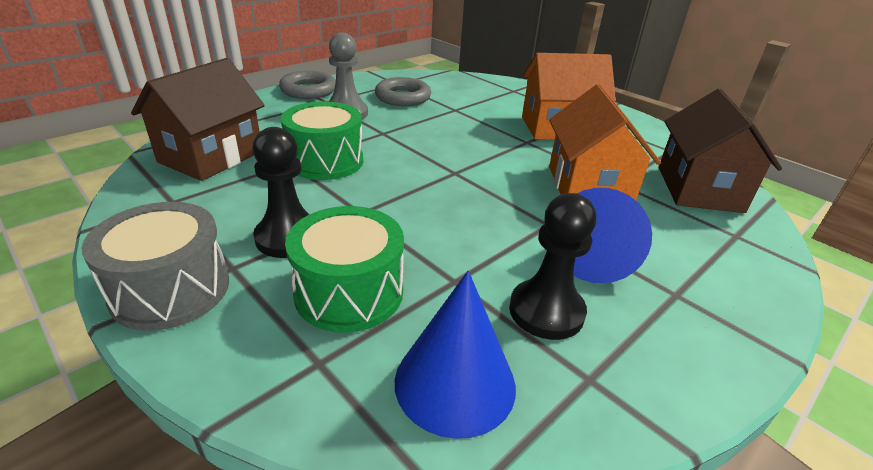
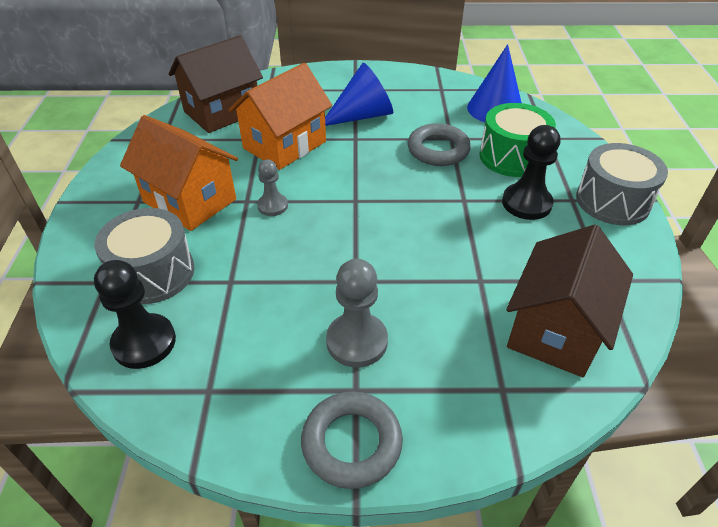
camera: 135 degrees left, 10 degrees up
brown house [131,58,265,181] -> brown house turned 45 degrees counterclockwise [506,225,633,377]
green drum [281,102,363,180] -> none
grey ring [375,77,431,106] -> grey ring moved to [408,123,471,166]
black pawn [509,193,596,340] -> black pawn moved to [94,260,176,369]
none -> grey drum [94,208,195,304]
none -> grey pawn [257,159,288,216]

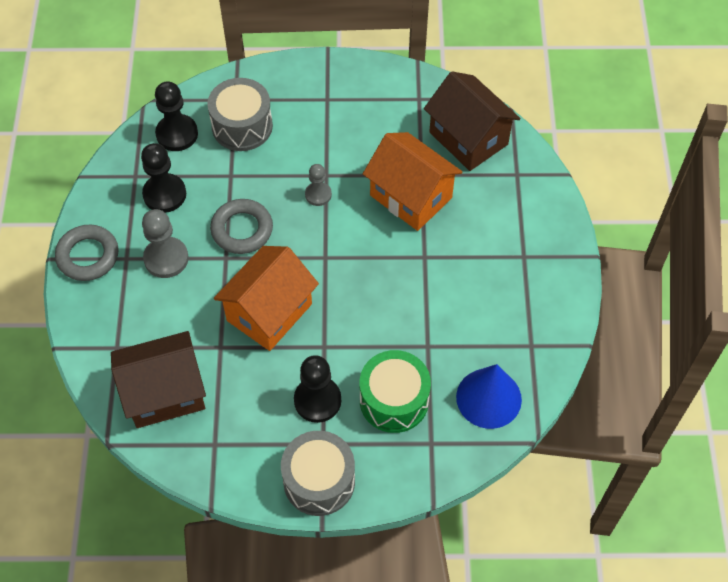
camera: 90 degrees right, 15 degrees up
orange house [120,115,238,231] -> orange house moved to [214,246,319,351]
blue cone [325,63,393,126] -> none
grey ring [408,123,471,166] -> grey ring moved to [210,199,273,254]
brown house [506,225,633,377] -> brown house turned 45 degrees counterclockwise [111,331,206,428]
none -> black pawn [141,143,186,213]

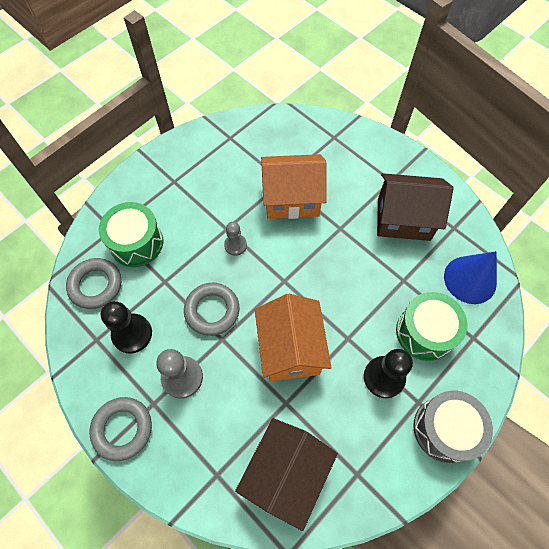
camera: 45 degrees left, 5 degrees up
black pawn [155,81,198,151] -> grey ring [66,258,121,309]
grey drum [207,78,273,151] -> green drum [99,202,163,267]
brown house [424,71,521,171] -> brown house moved to [377,173,454,241]

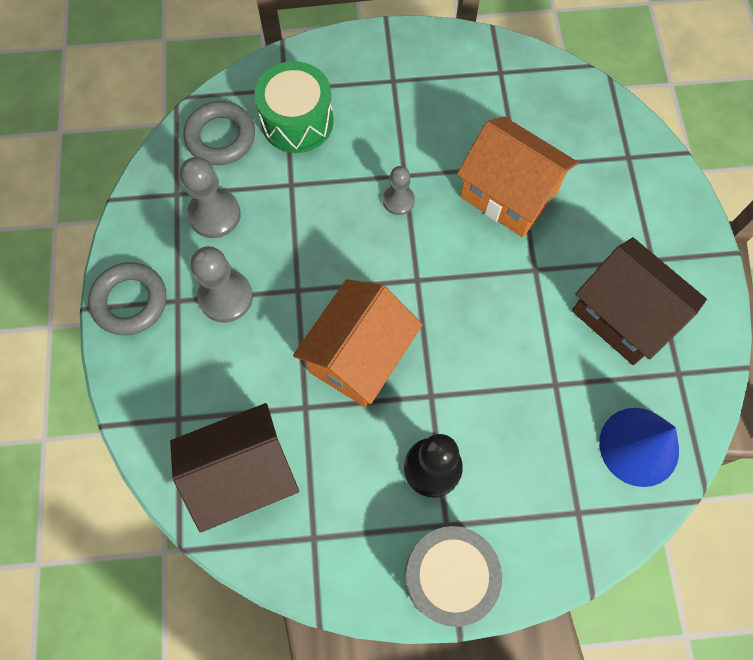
camera: 40 degrees right, 5 degrees up
black pawn [101,301,152,354] -> grey pawn [180,157,241,238]
grey ring [184,283,240,336] -> none
green drum [396,292,468,361] -> none

